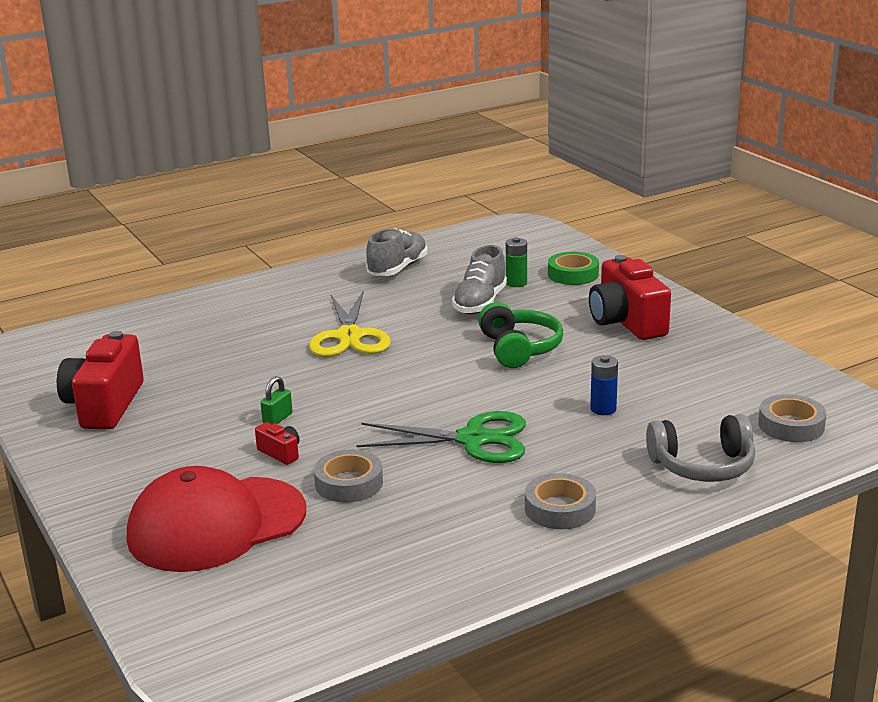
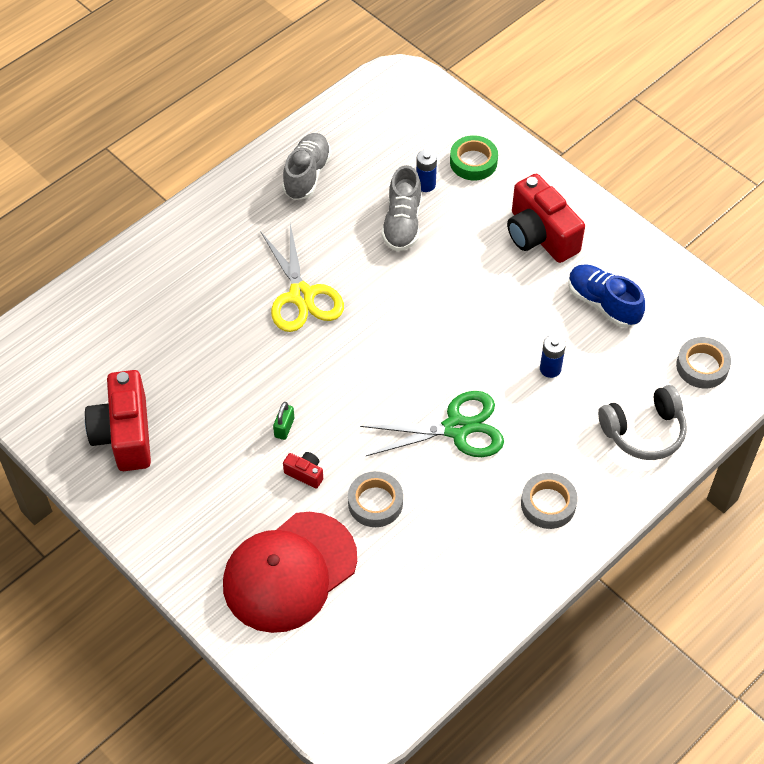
camera: 15 degrees left, 30 degrees up
green headphones [478,302,563,368] -> none
green battery [506,237,527,287] -> blue battery [416,149,437,192]
none -> blue shoe [568,264,645,328]

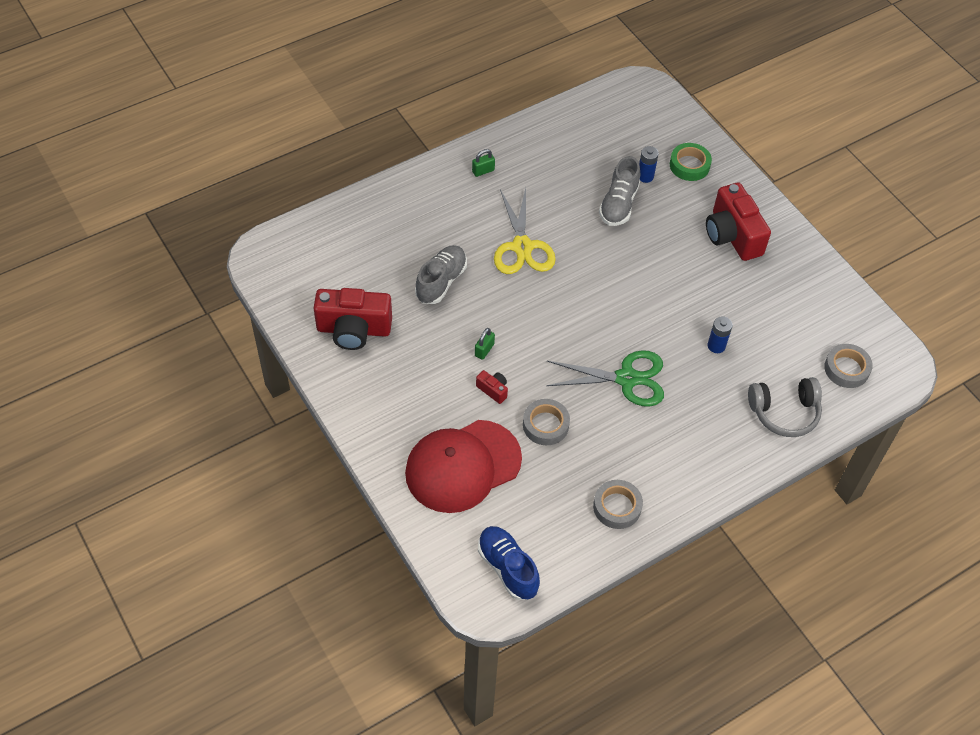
camera: 10 degrees right, 0 degrees up
red camera [85,370,151,471] -> red camera turned 90 degrees counterclockwise [314,288,392,350]
grey shoe [282,133,332,200] -> grey shoe moved to [415,245,467,304]
grey tape [521,473,578,529] -> grey tape moved to [593,480,643,529]
blue shoe [568,264,645,328] -> blue shoe moved to [478,526,540,600]
none -> green padlock [472,149,495,177]

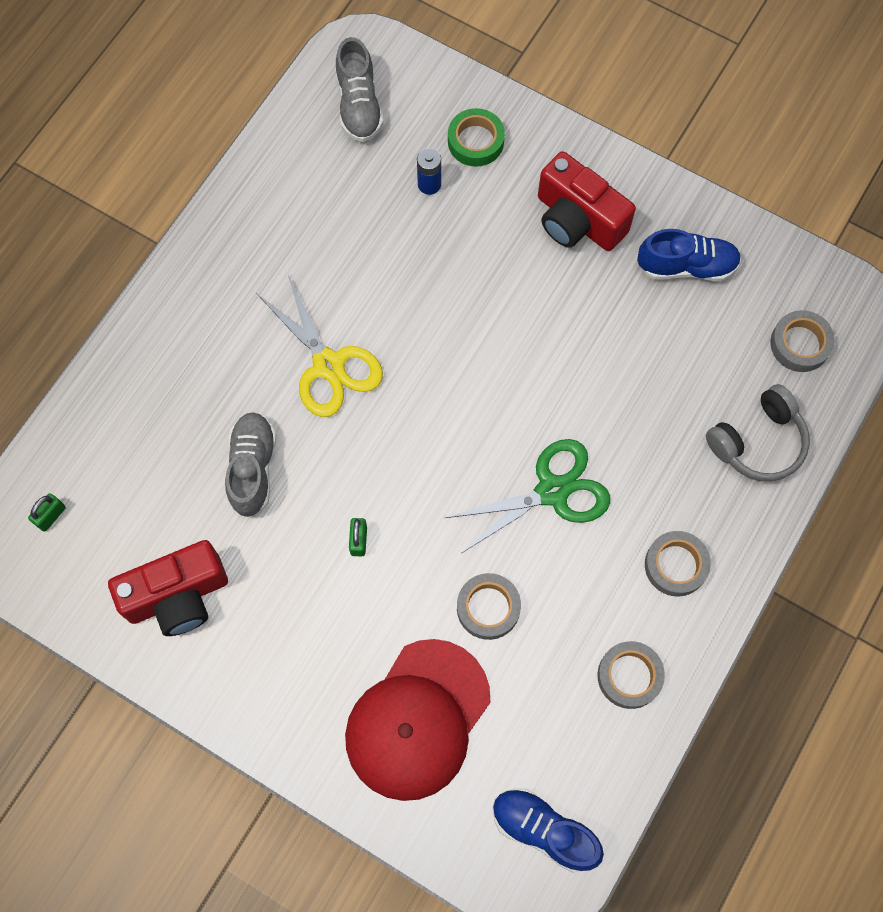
camera: 25 degrees left, 15 degrees up
green padlock [472,149,495,177] -> green padlock moved to [28,493,66,532]
red camera [476,370,508,404] -> none
grey shoe [599,156,640,226] -> grey shoe moved to [336,37,383,142]
blue battery [707,316,733,353] -> none
none -> blue shoe [637,229,741,281]
none -> grey tape [645,531,711,597]

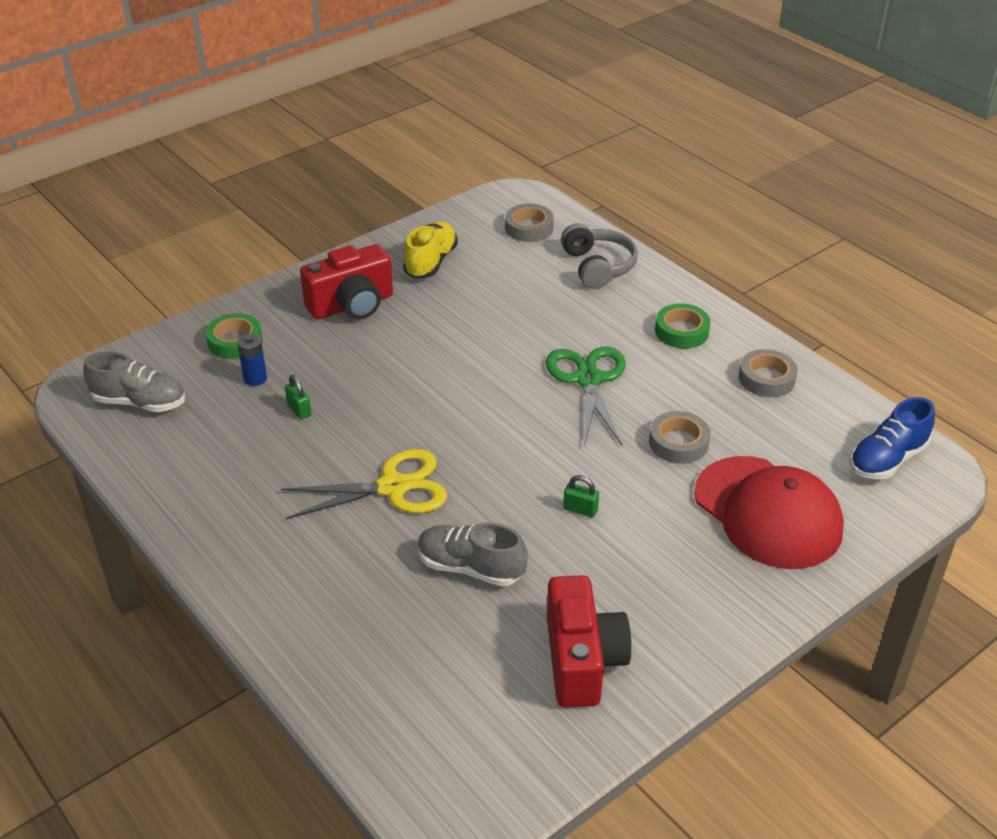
camera: 70 degrees left, 30 degrees down
green padlock [28,493,66,532] -> green padlock moved to [285,375,312,419]
blue shoe [637,229,741,281] -> yellow shoe [403,221,458,278]
grey tape [645,531,711,597] -> green tape [655,304,710,348]

